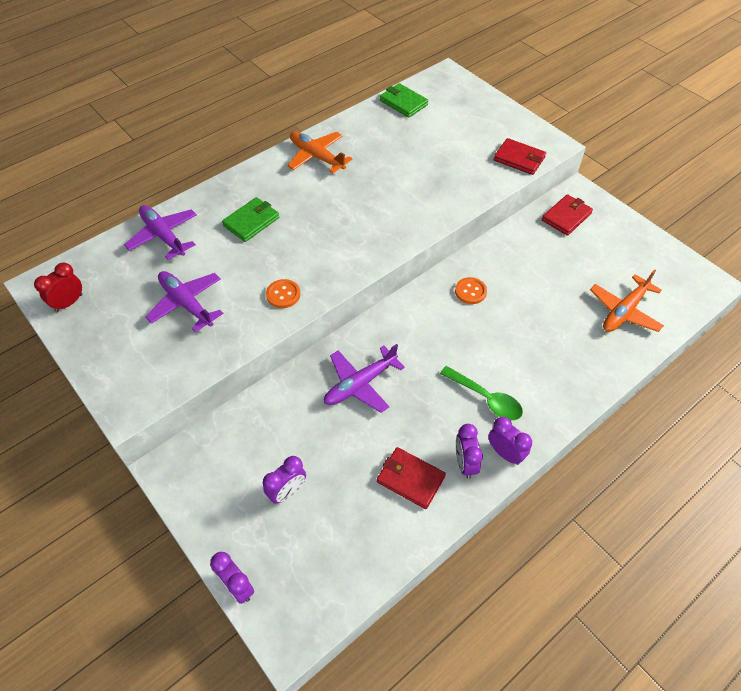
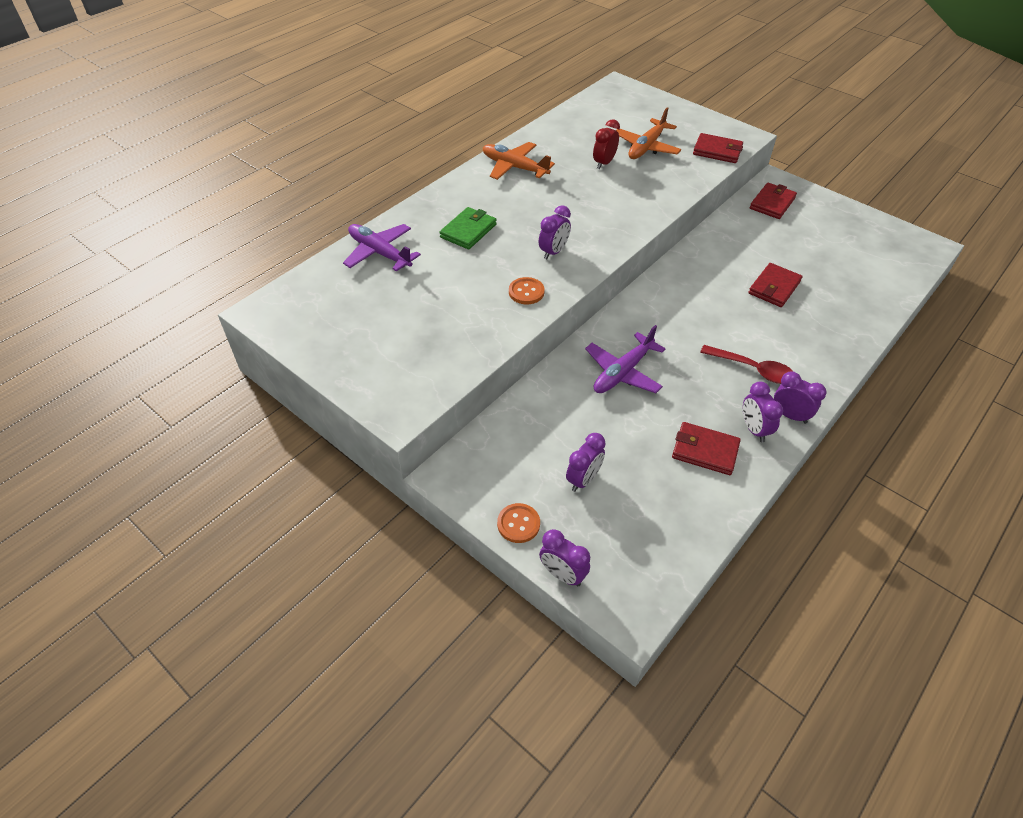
camera: 10 degrees left, 5 degrees down
red clock [34,263,82,312] -> red clock moved to [593,119,620,169]
purple plane [146,271,224,332] -> none
green wallet [380,83,428,118] -> none
green spoon [440,366,523,420] -> red spoon [700,345,794,384]
orange button [455,277,487,304] -> orange button moved to [497,503,540,543]
orange plane [590,269,664,332] -> orange plane moved to [616,107,681,159]
none -> purple clock [539,205,571,260]
none -> red wallet [748,263,803,307]

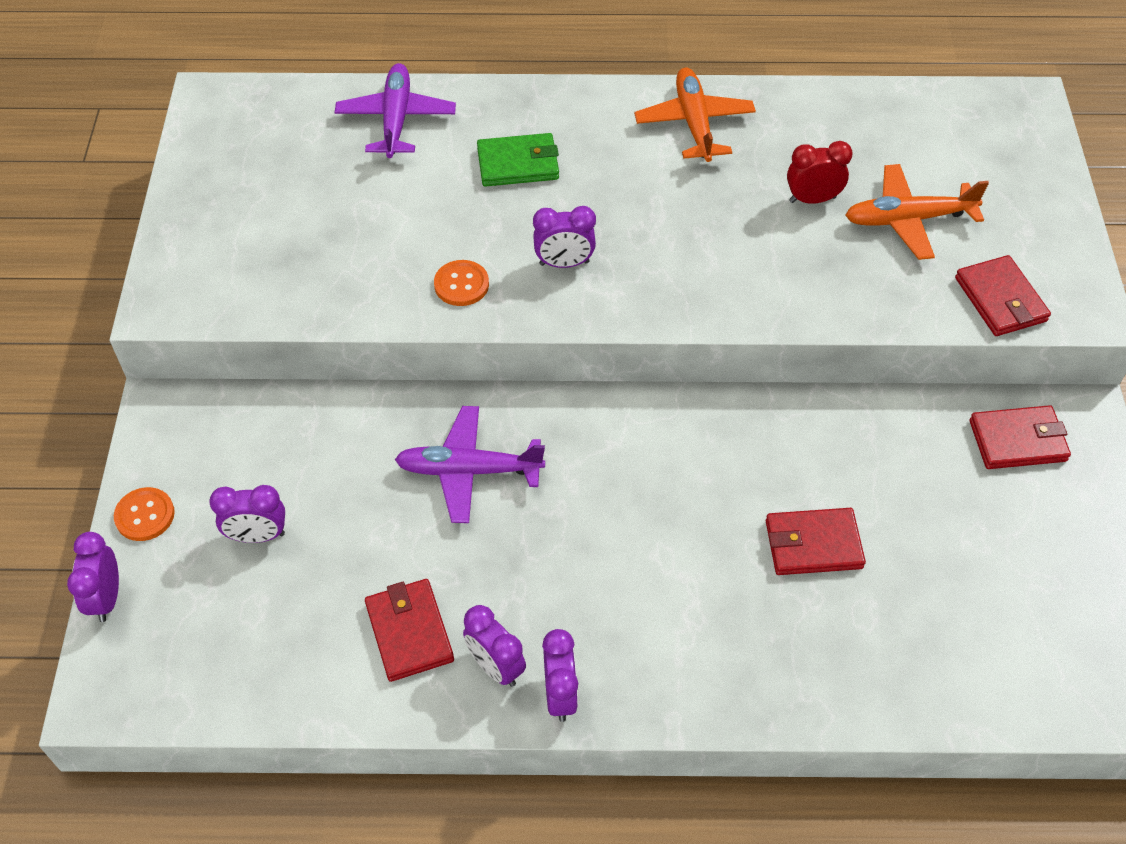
camera: 50 degrees right, 5 degrees up
red spoon [700,345,794,384] -> none
purple clock [743,382,783,442] -> purple clock turned 75 degrees counterclockwise [463,605,526,687]

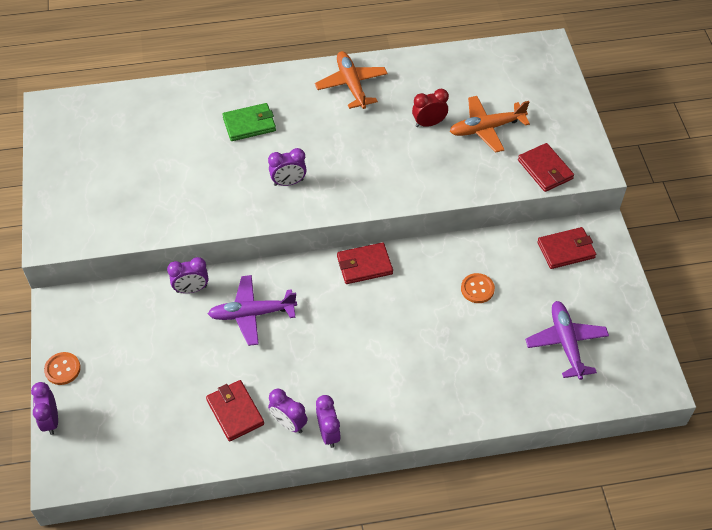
camera: 10 degrees left, 0 degrees up
purple clock [209,485,285,543] -> purple clock moved to [167,257,208,293]
purple plane [335,63,456,158] -> purple plane moved to [525,301,609,380]
orange button [434,260,489,306] -> orange button moved to [461,273,495,303]
red wallet [766,508,866,575] -> red wallet moved to [337,242,393,284]

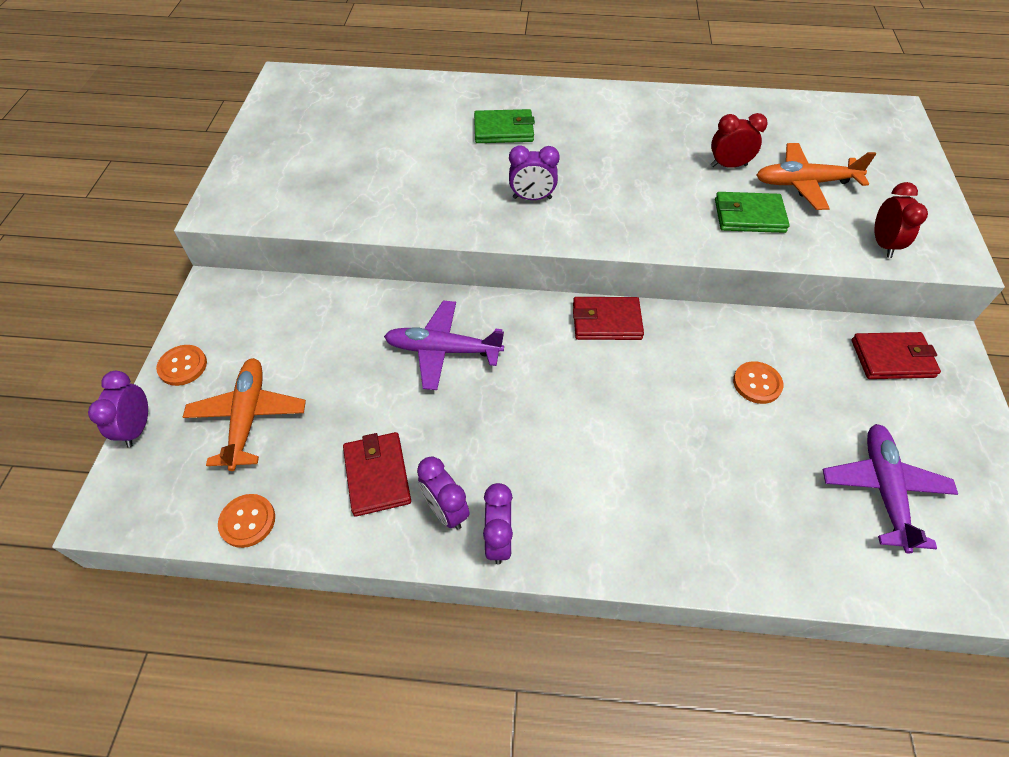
camera: 15 degrees right, 0 degrees up
purple clock [167,257,208,293] -> none
orange plane [315,51,388,109] -> orange plane moved to [183,358,306,471]
red wallet [518,143,574,192] -> red clock [875,182,928,258]
none -> orange button [218,494,275,548]
none -> green wallet [715,192,790,233]

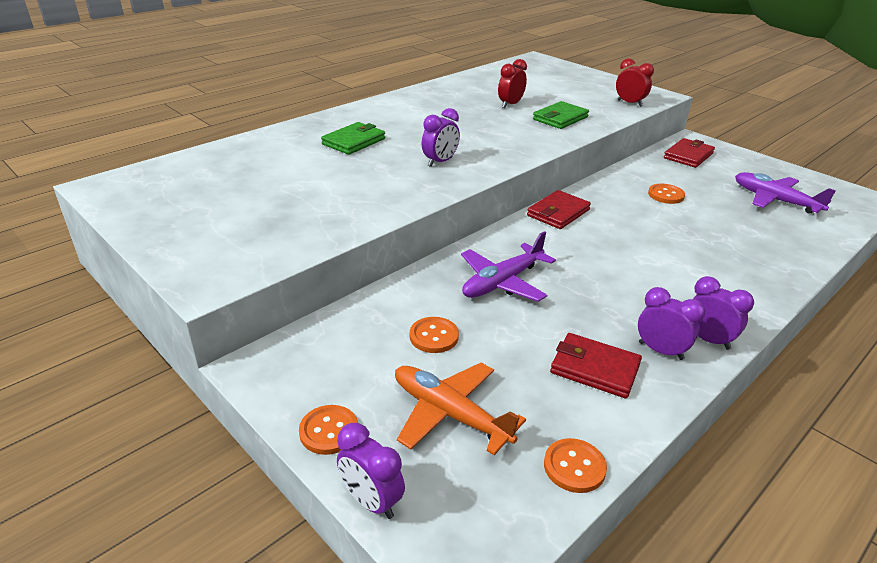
camera: 50 degrees left, 20 degrees down
purple clock [417,457,470,530] -> purple clock turned 150 degrees counterclockwise [638,287,705,360]
orange plane [757,143,876,210] -> none
none -> orange button [410,317,459,353]

